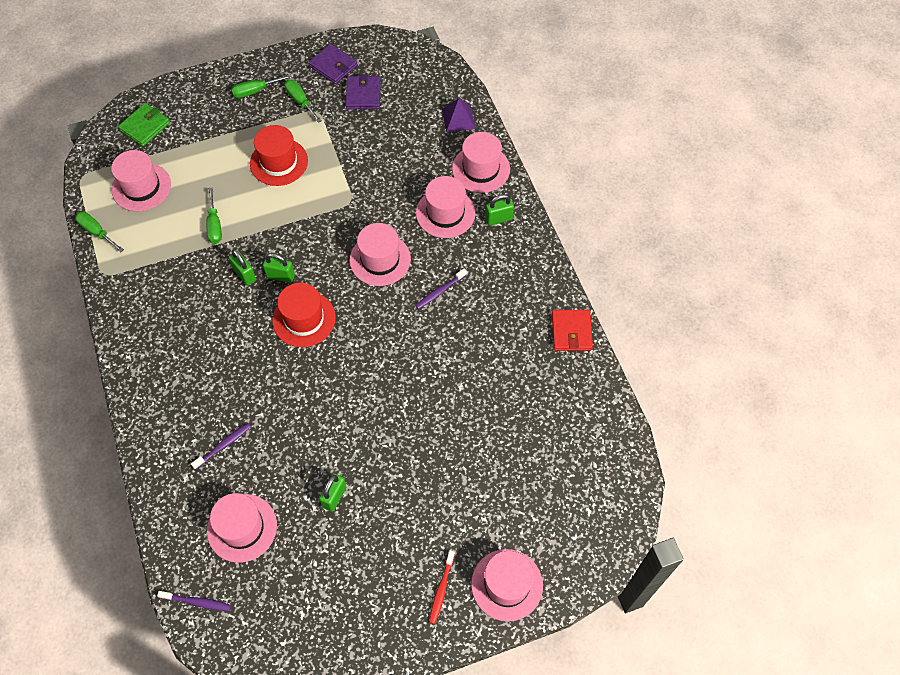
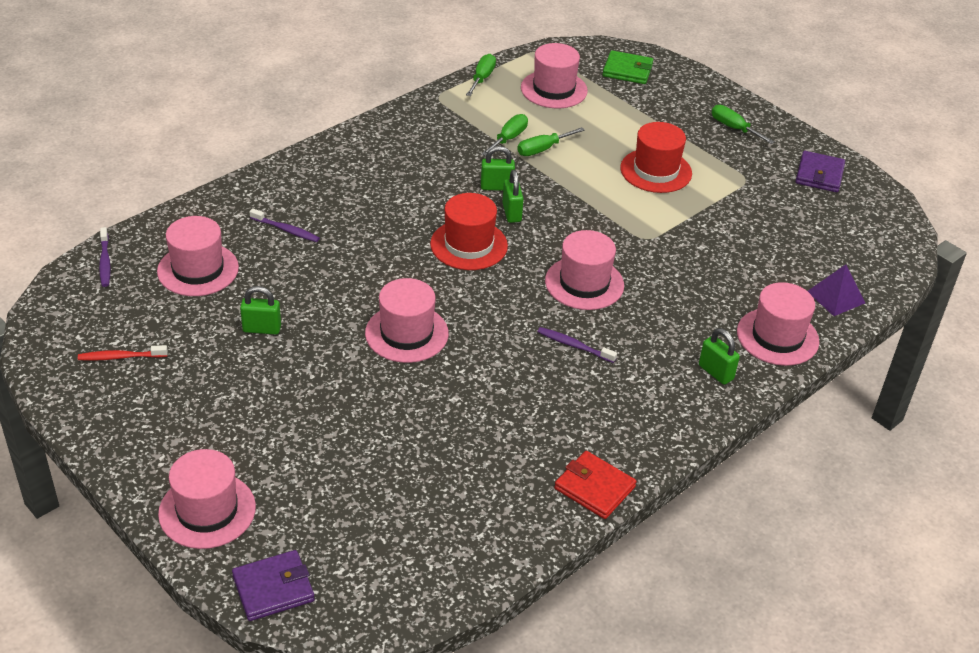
camera: 65 degrees right, 20 degrees down
green padlock [229,249,256,286] -> green padlock turned 60 degrees clockwise [481,146,515,191]
green screwdriver [285,80,322,123] -> green screwdriver moved to [482,114,528,156]
purple wallet [346,74,381,109] -> purple wallet moved to [232,550,315,621]
pink hat [416,176,476,238] -> pink hat moved to [365,278,449,363]
red toothbrush [429,550,455,624] -> red toothbrush moved to [78,345,168,361]
red wallet [552,310,593,351] -> red wallet turned 60 degrees clockwise [554,451,637,519]

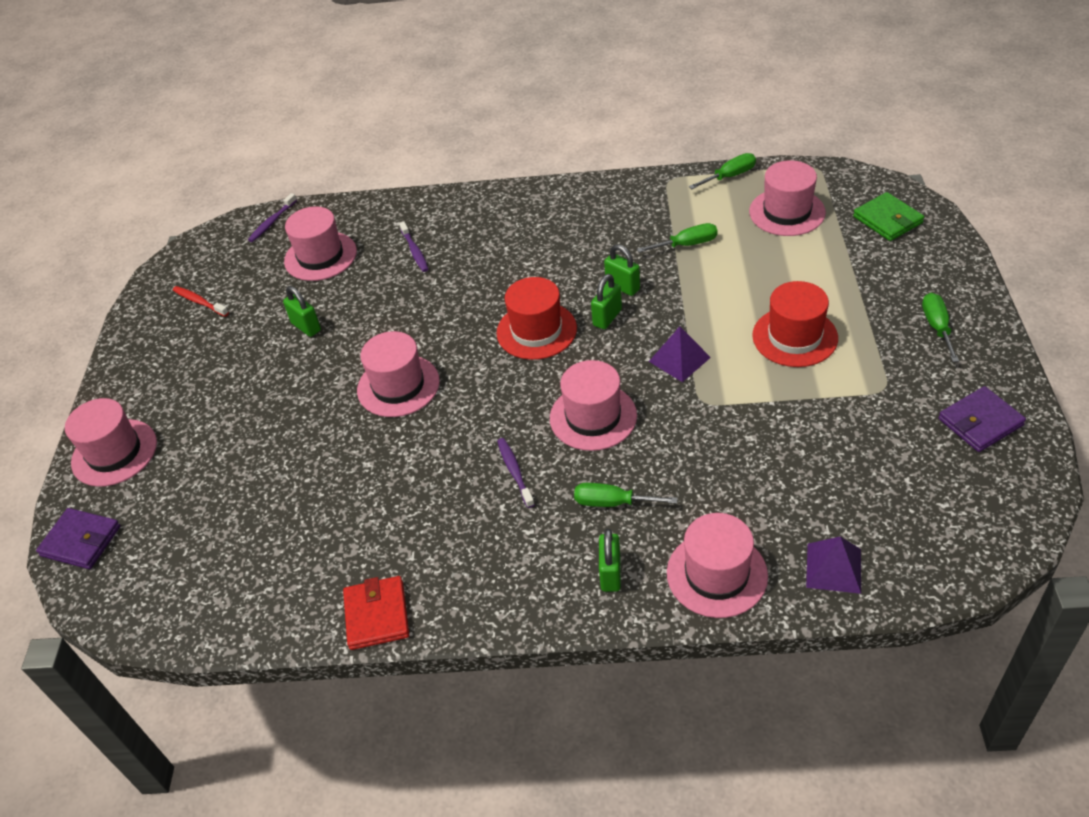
camera: 50 degrees right, 5 degrees up
green screwdriver [517,127,585,156] -> green screwdriver moved to [574,483,678,507]
none -> purple pyramid [649,326,711,382]

